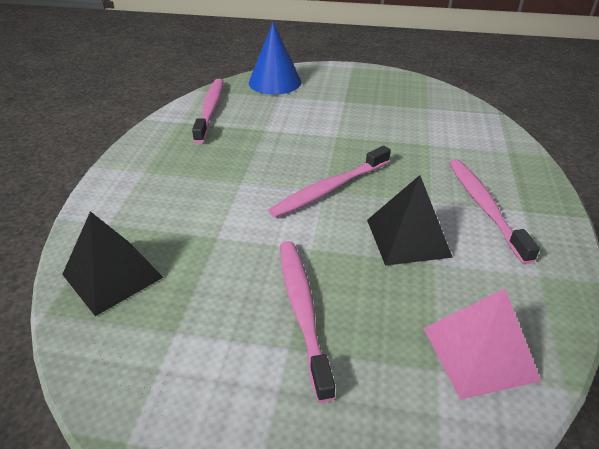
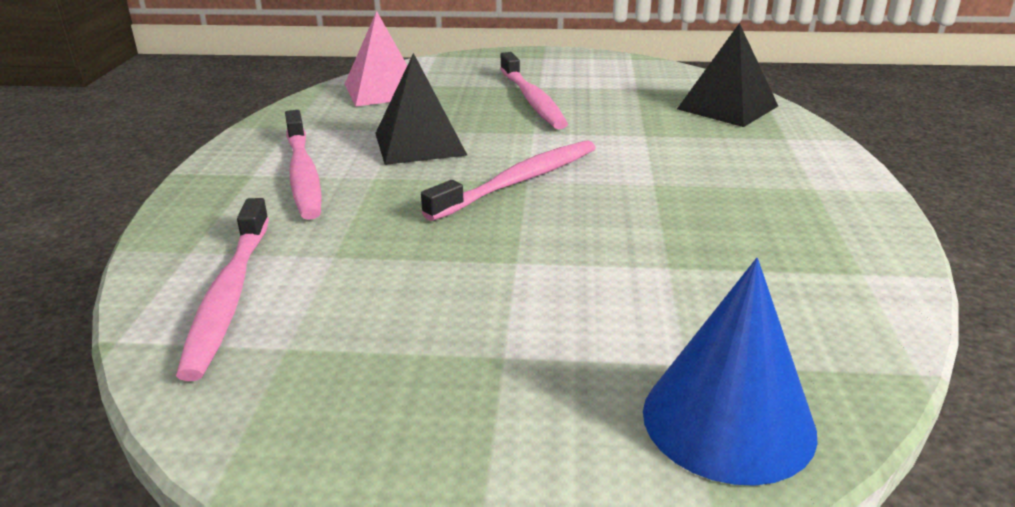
camera: 175 degrees right, 10 degrees down
pink toothbrush [192,79,224,143] -> pink toothbrush moved to [176,198,269,381]

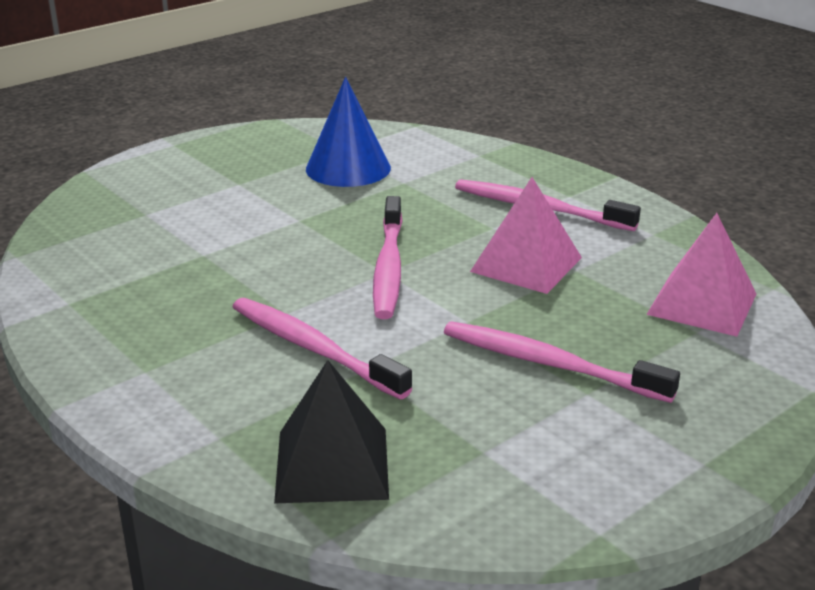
camera: 135 degrees right, 0 degrees up
pink toothbrush [176,198,269,381] -> pink toothbrush moved to [232,298,412,399]
black pyramid [375,53,467,165] -> pink pyramid [470,177,582,294]
blue cone [643,258,818,486] -> blue cone moved to [306,77,391,187]

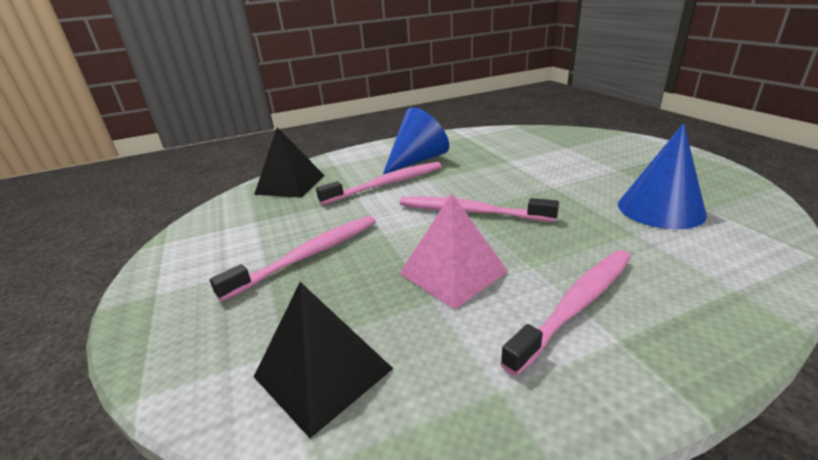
camera: 110 degrees right, 0 degrees up
pink pyramid [646,213,756,337] -> black pyramid [254,282,393,438]
none -> blue cone [383,107,449,174]

